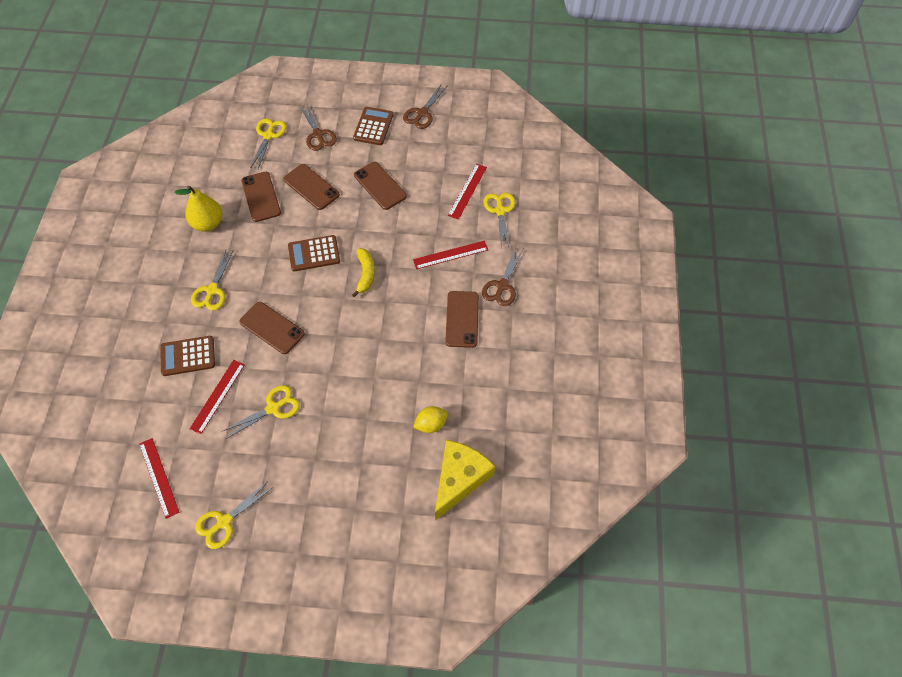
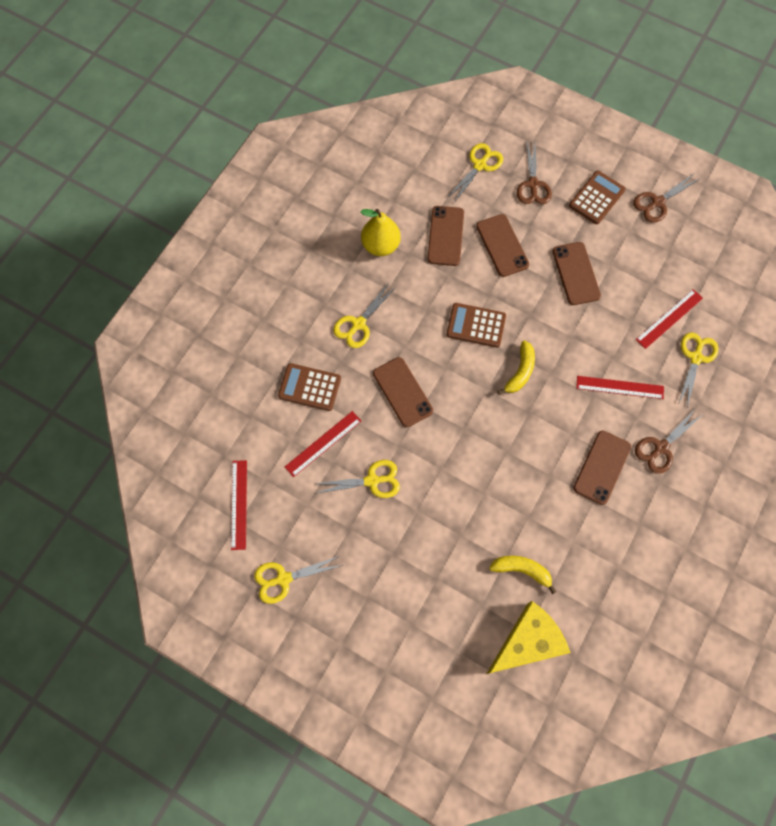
camera: 25 degrees right, 10 degrees up
yellow lemon [413,406,448,433] -> yellow banana [489,556,556,594]

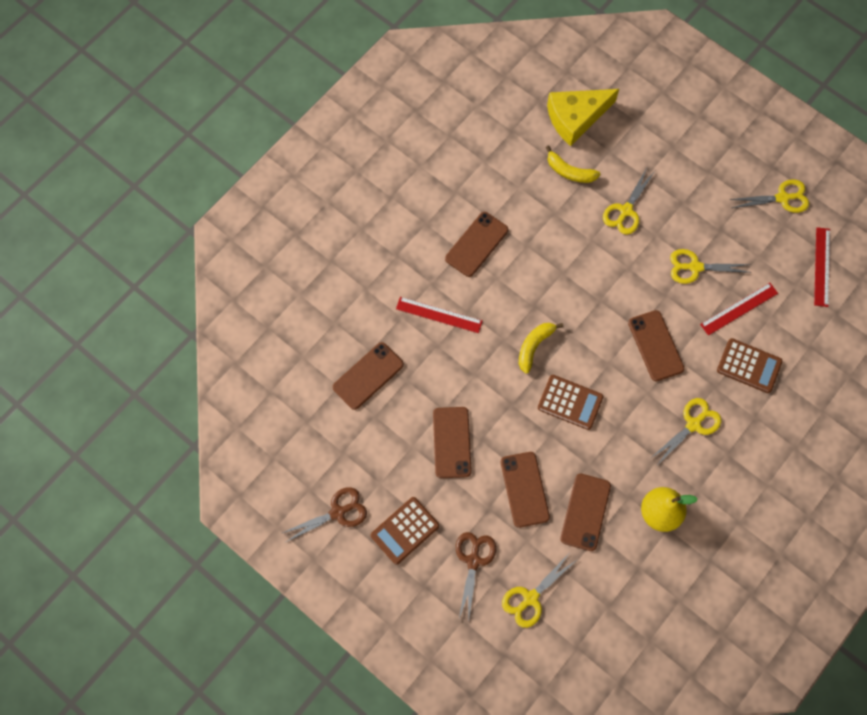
camera: 170 degrees left, 0 degrees up
brown scissors [635,408,702,474] -> none
red ruler [636,289,703,349] -> brown phone [333,342,404,410]
yellow scissors [678,332,719,407] -> yellow scissors moved to [603,168,655,235]

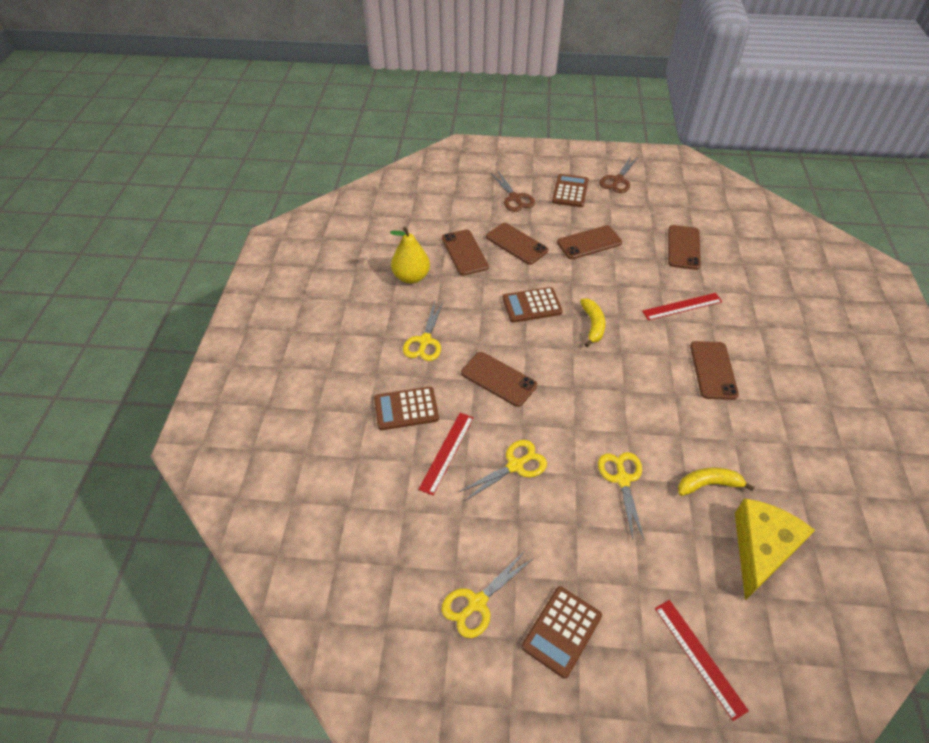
camera: 145 degrees right, 20 degrees down
brown phone [433,407,472,478] -> brown phone turned 75 degrees counterclockwise [557,225,622,259]
yellow scissors [502,554,575,628] -> none
red ruler [814,227,830,307] -> red ruler moved to [655,600,749,721]
none -> brown calculator [522,586,602,679]

